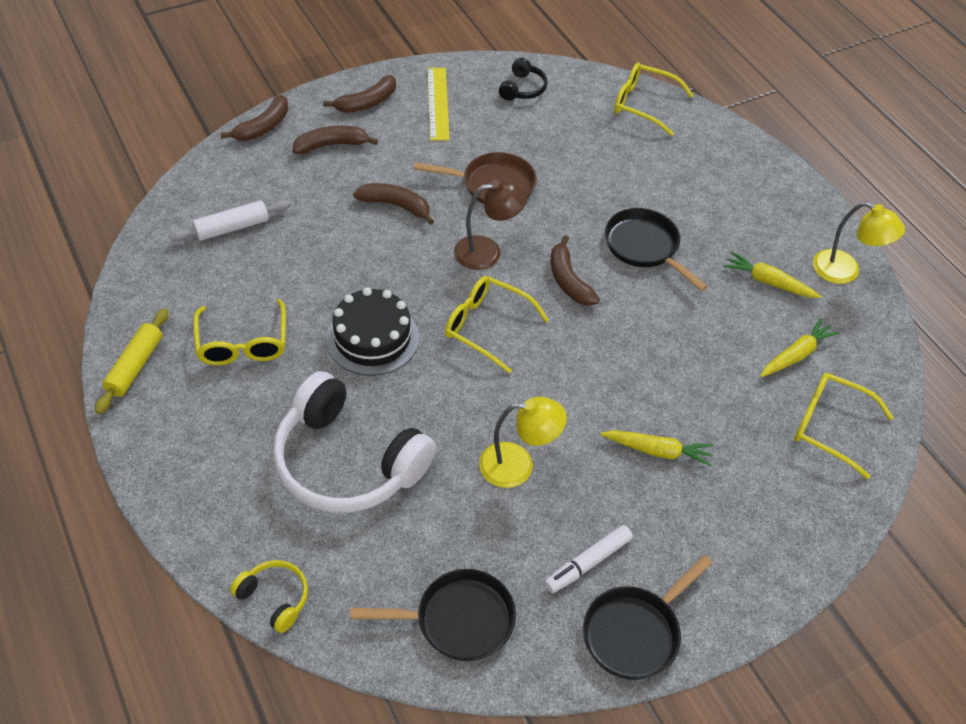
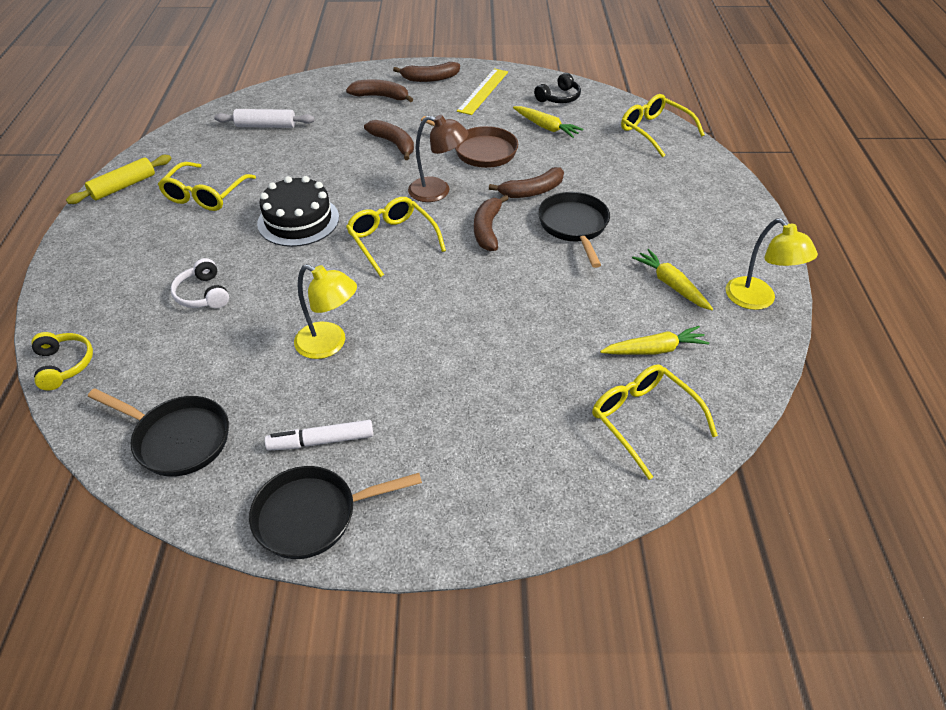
camera: 30 degrees right, 5 degrees down
brown banana [220,95,288,141] -> brown banana moved to [489,167,564,198]
white headphones [273,371,436,513] -> white headphones [171,258,229,308], size x0.44
yellow carrot [600,430,713,467] -> yellow carrot moved to [513,106,583,138]

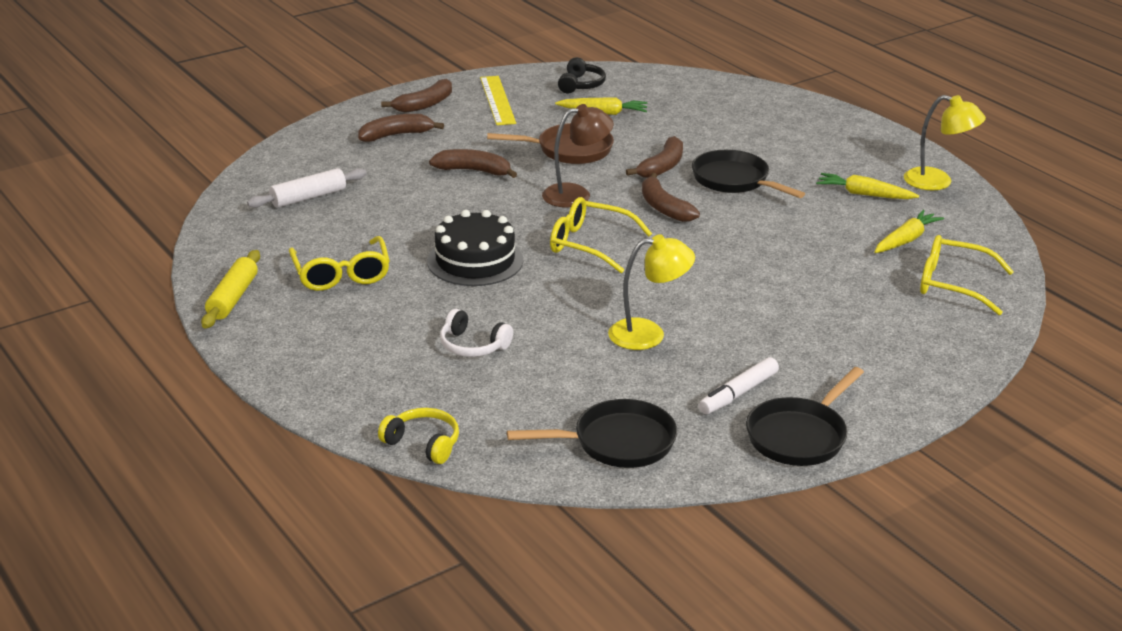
camera: 35 degrees left, 15 degrees down
yellow glasses [621,94,705,158] -> none

